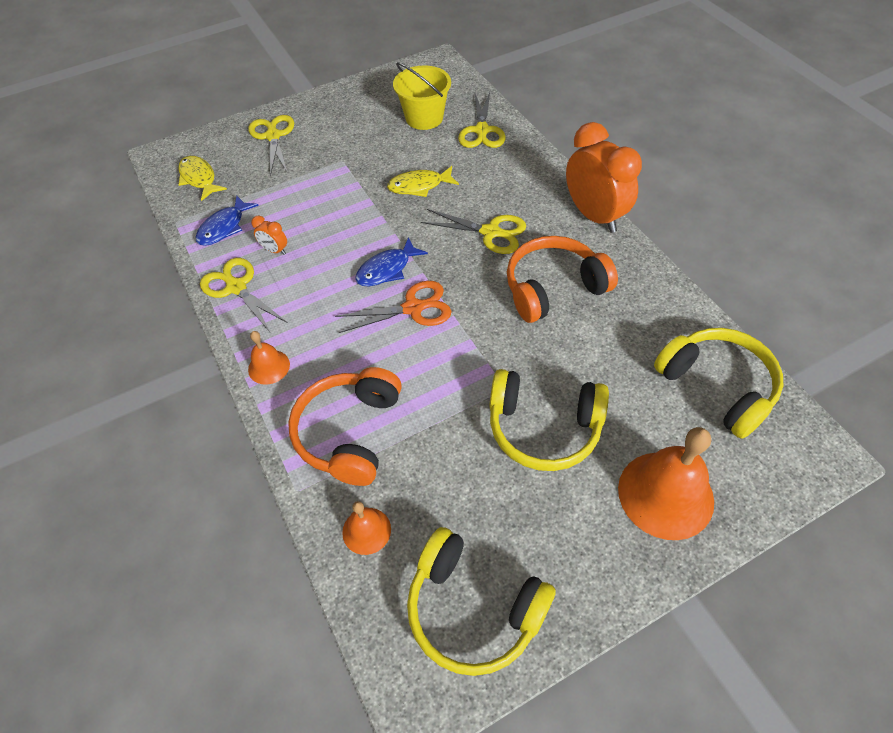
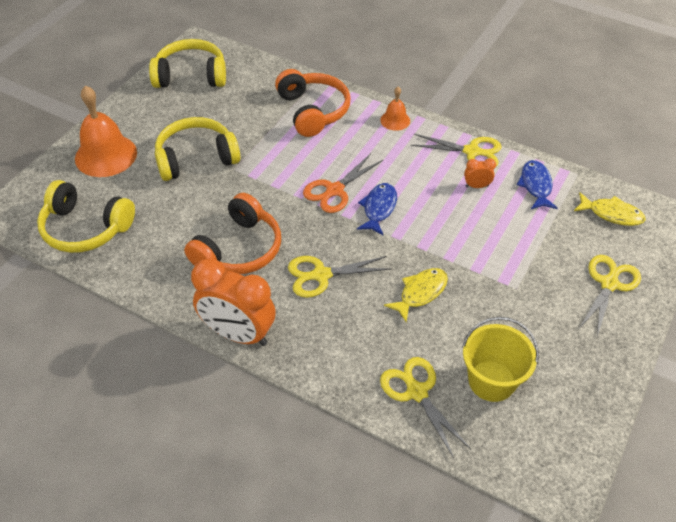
camera: 145 degrees right, 5 degrees down
yellow scissors [249,115,294,176] -> yellow scissors turned 105 degrees counterclockwise [579,255,641,336]
orange bell [342,501,391,555] -> none

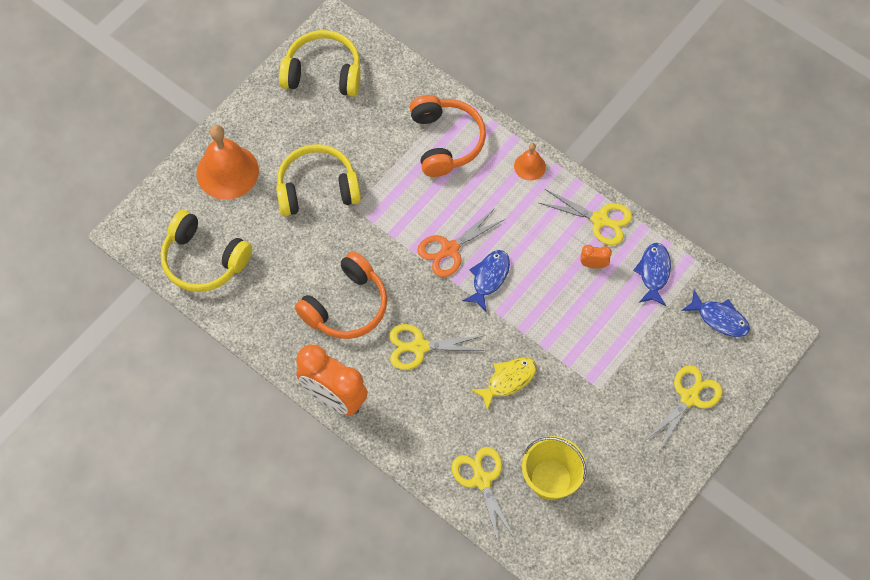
camera: 10 degrees right, 15 degrees up
yellow fish [574,192,646,226] -> blue fish [681,290,750,337]

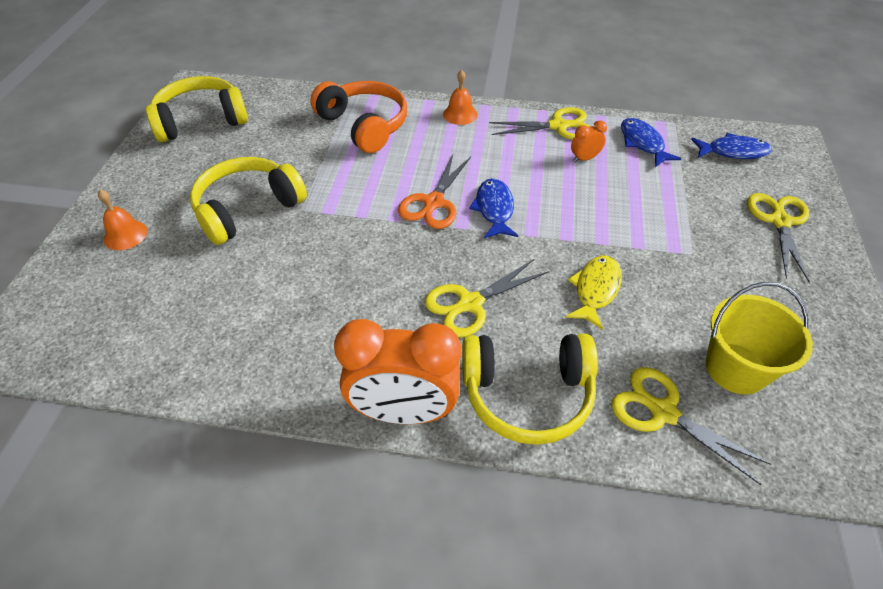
camera: 30 degrees left, 15 degrees down
yellow headphones [161,210,252,292] -> yellow headphones moved to [462,334,598,445]
orange bell [197,125,259,200] -> orange bell [98,190,147,250], size x0.51
orange headphones [295,251,387,339] -> none

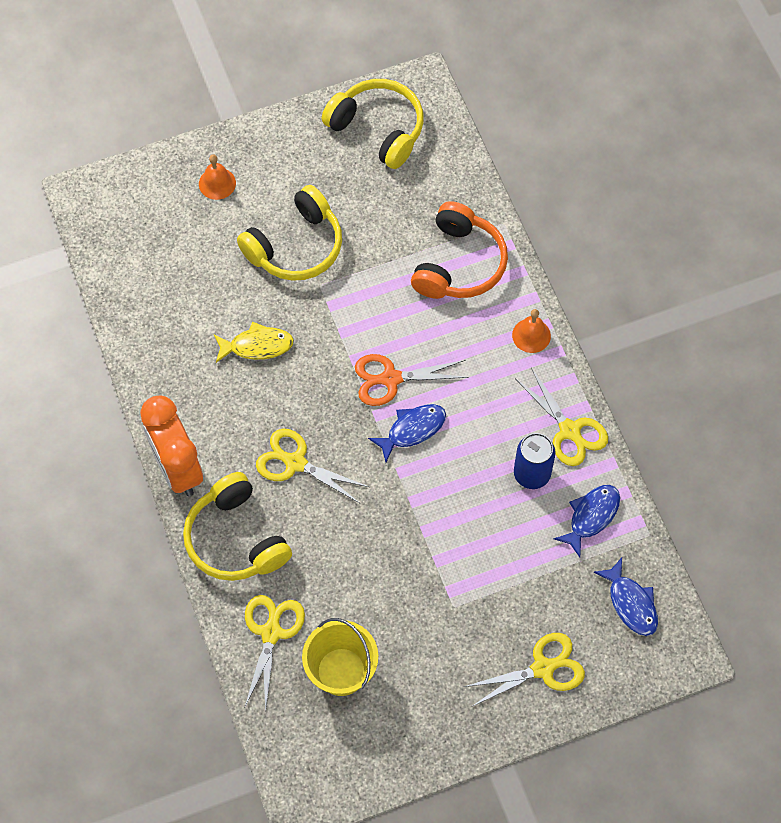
camera: 60 degrees right, 15 degrees up
yellow headphones [190,157,307,245] -> yellow headphones turned 120 degrees clockwise [237,185,342,281]
yellow fish [565,255,622,330] -> yellow fish moved to [214,322,294,363]
orange clock [571,120,607,162] -> blue can [514,433,556,489]

